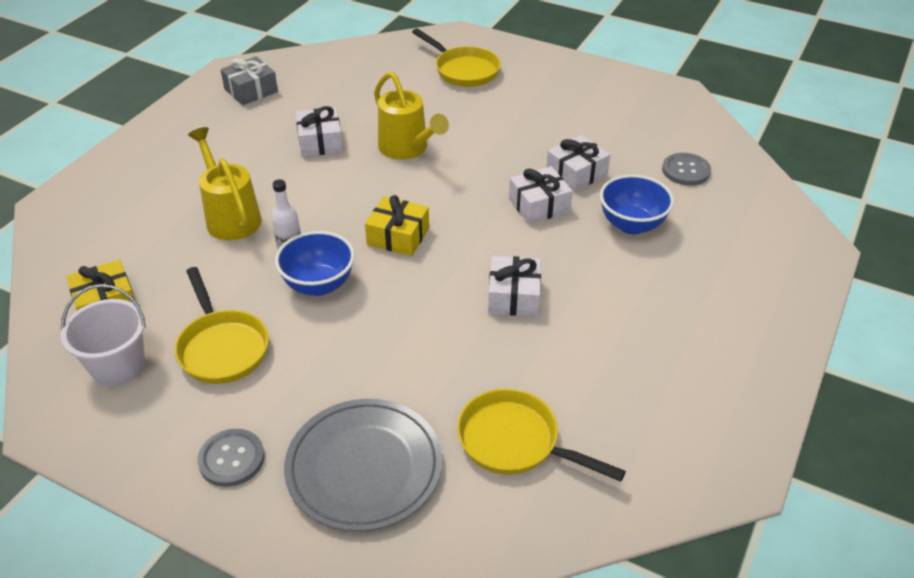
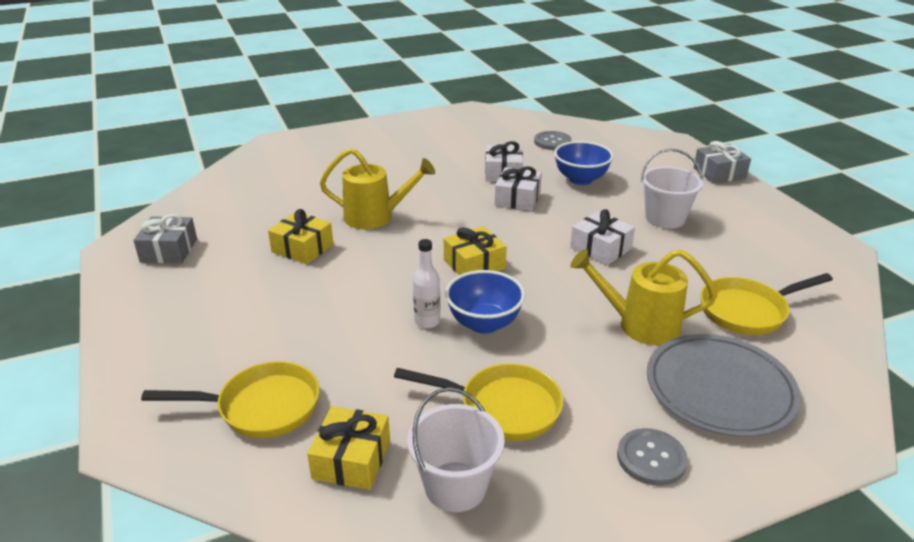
camera: 50 degrees left, 10 degrees down
yellow watering can [188,127,262,240] -> yellow watering can moved to [570,249,717,345]
white gift [296,106,343,157] -> yellow gift [268,209,333,264]
yellow pan [412,28,501,87] -> yellow pan moved to [141,361,319,438]
none -> white bucket [641,149,703,229]
none -> grey gift [693,141,751,184]

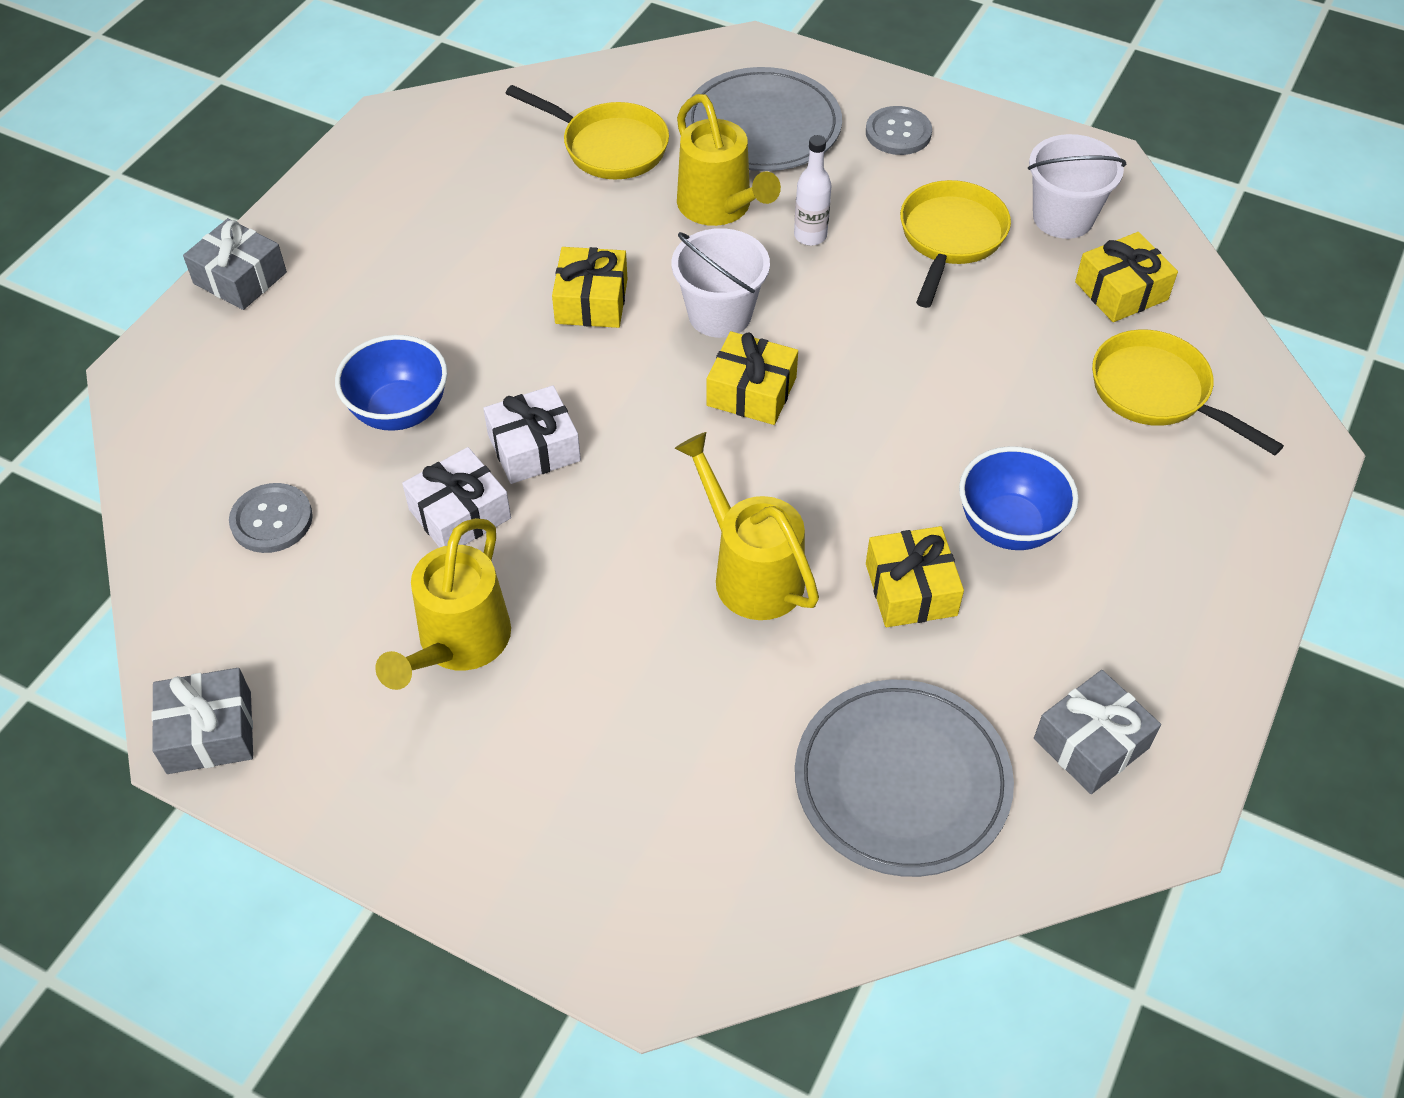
camera: 130 degrees left, 20 degrees up
yellow pan [394,364,563,441] -> yellow pan turned 45 degrees clockwise [900,180,1011,308]
white bottle [413,239,440,328] -> white bottle moved to [794,135,832,246]
blue bowl [445,270,525,334] -> blue bowl moved to [959,446,1079,550]
white gift [570,209,635,265] -> yellow gift [552,247,627,328]
white bucket [641,149,703,229] -> white bucket moved to [672,228,770,338]
none -> grey gift [151,668,253,774]
none -> yellow watering can [375,518,511,690]
none -> grey plate [795,680,1014,877]

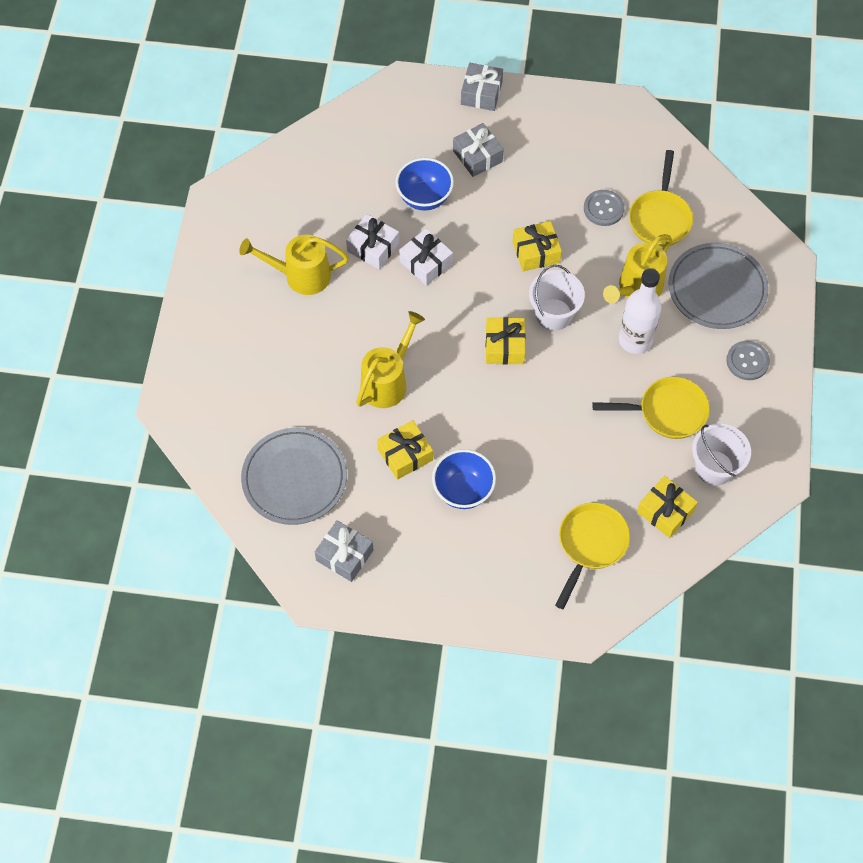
camera: 70 degrees right, 10 degrees up
grey gift [151,668,253,774] -> grey gift moved to [453,123,504,177]
grey button [229,483,313,553] -> grey button moved to [584,190,624,226]
white bottle [794,135,832,246] -> white bottle [619,268,662,354], size x1.71

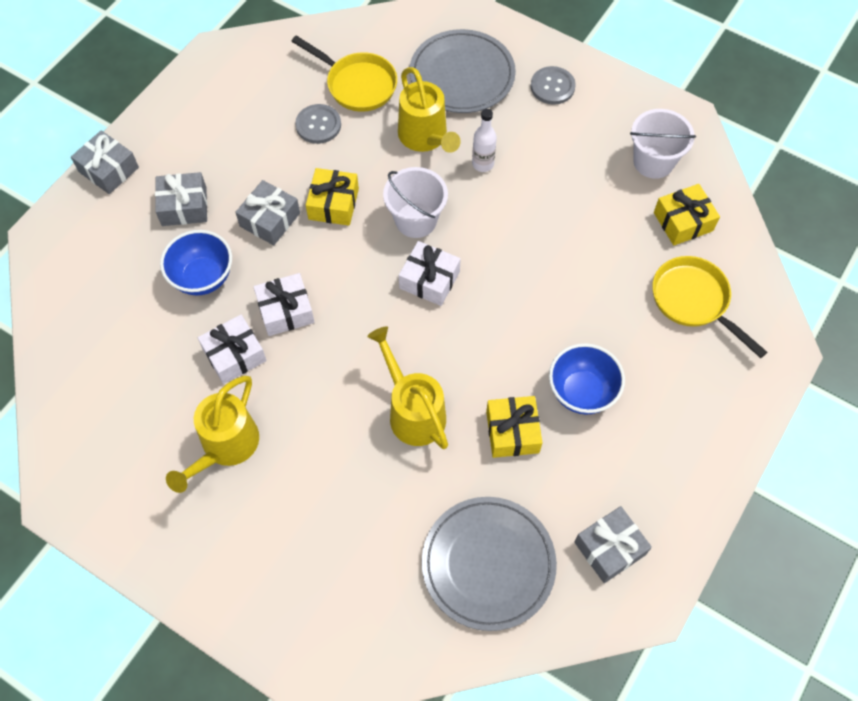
camera: 65 degrees left, 0 degrees up
yellow gift [486,317,526,365] -> white gift [399,241,461,306]
yellow pan [592,377,710,439] -> none
white bottle [619,268,662,354] -> white bottle [472,109,497,172], size x0.59
none -> grey gift [235,180,300,245]

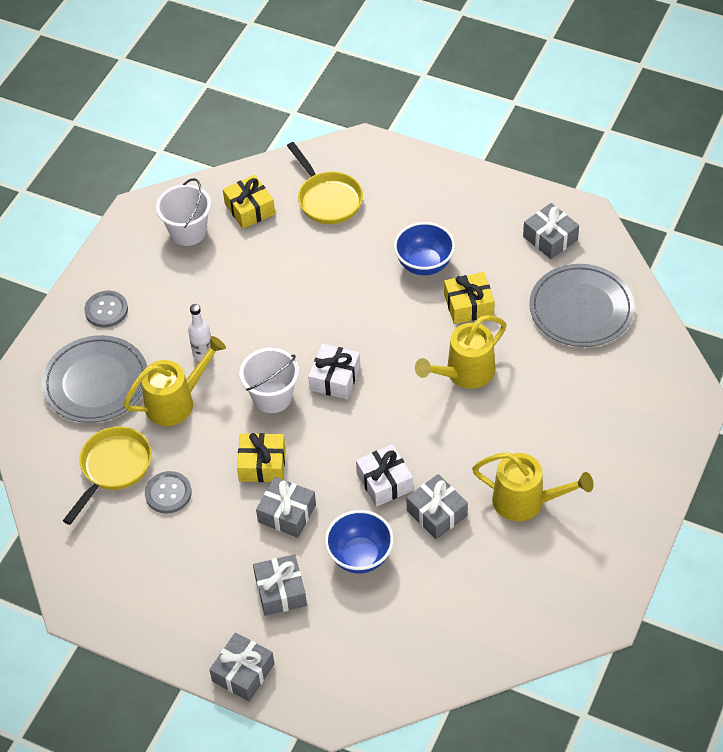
camera: 95 degrees left, 10 degrees down
white gift [198,315,267,384] -> grey gift [406,474,468,539]
yellow pan [652,256,767,358] -> yellow pan turned 75 degrees counterclockwise [287,142,363,224]

